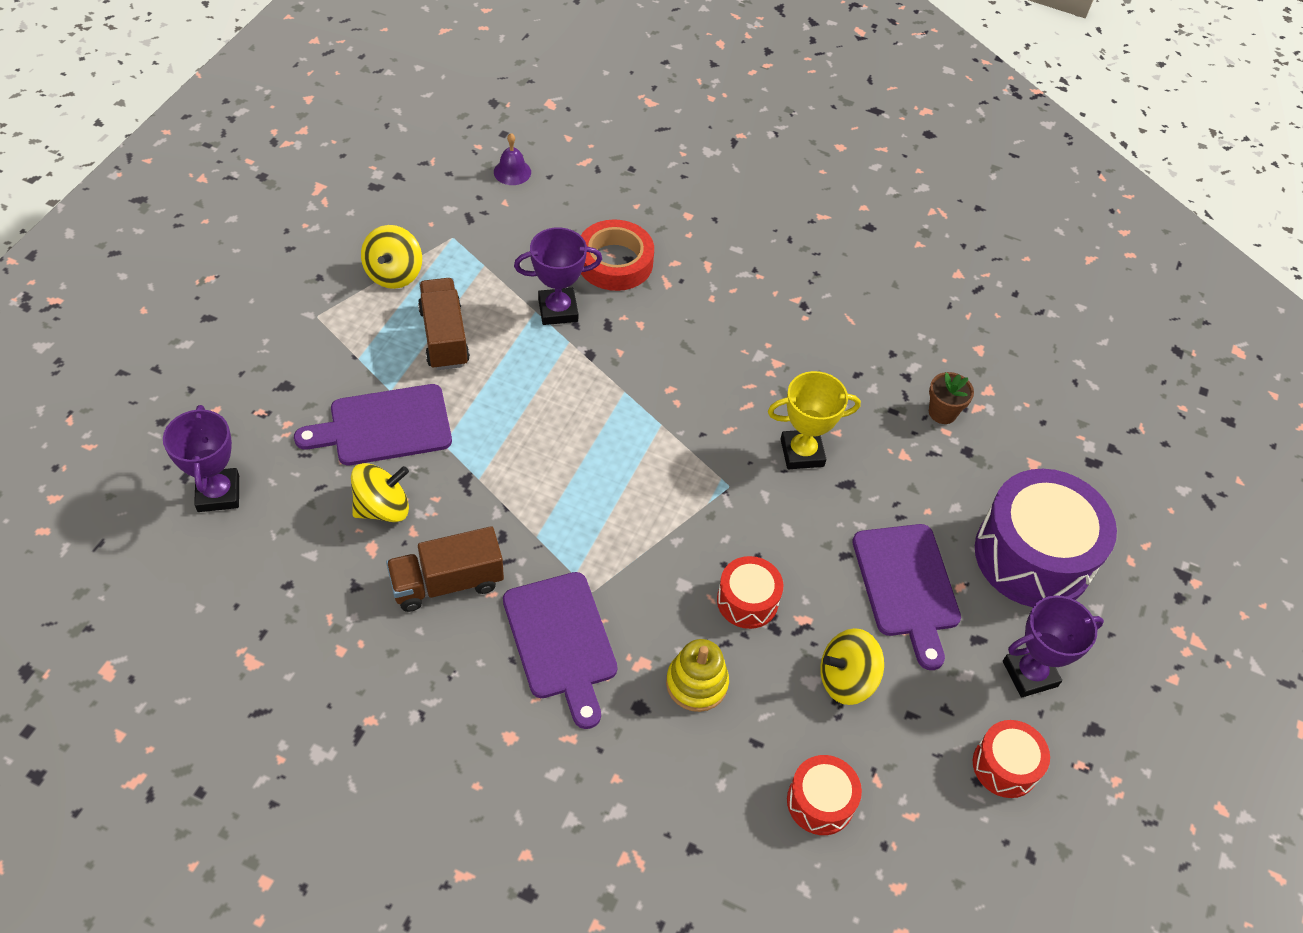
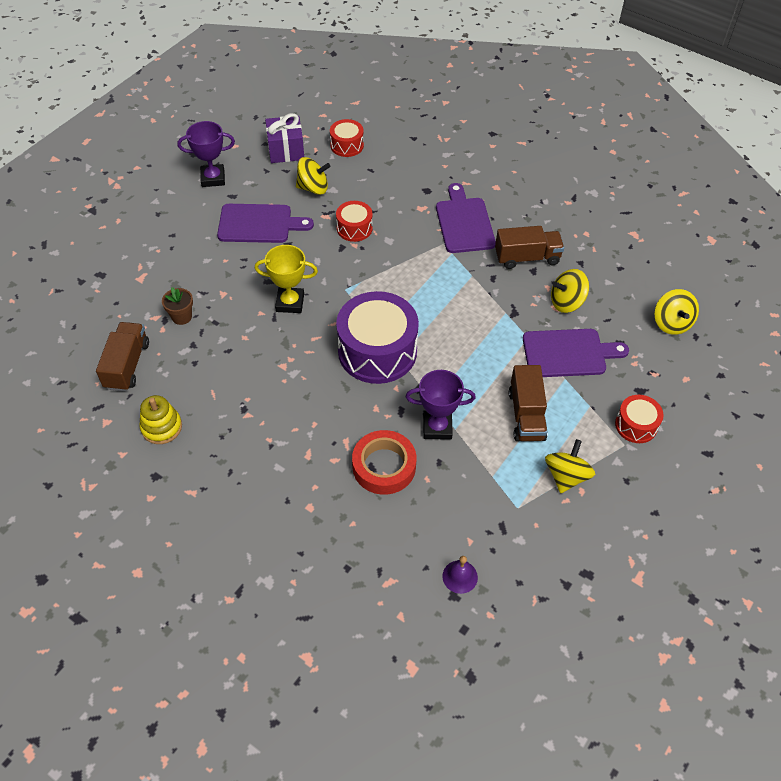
camera: 165 degrees left, 0 degrees up
purple trophy [163,405,239,512] -> yellow spinning top [654,289,699,335]
yellow stacking toy [666,639,729,712] -> yellow stacking toy moved to [139,395,182,444]
purple cutting board [852,524,961,670] -> purple cutting board turned 90 degrees clockwise [217,204,314,243]
red drum [973,720,1050,798] -> red drum moved to [615,395,664,443]
purple drum [975,469,1117,607] -> purple drum moved to [336,291,419,384]
none -> brown truck [96,322,149,391]
none -> purple gift [265,113,304,163]

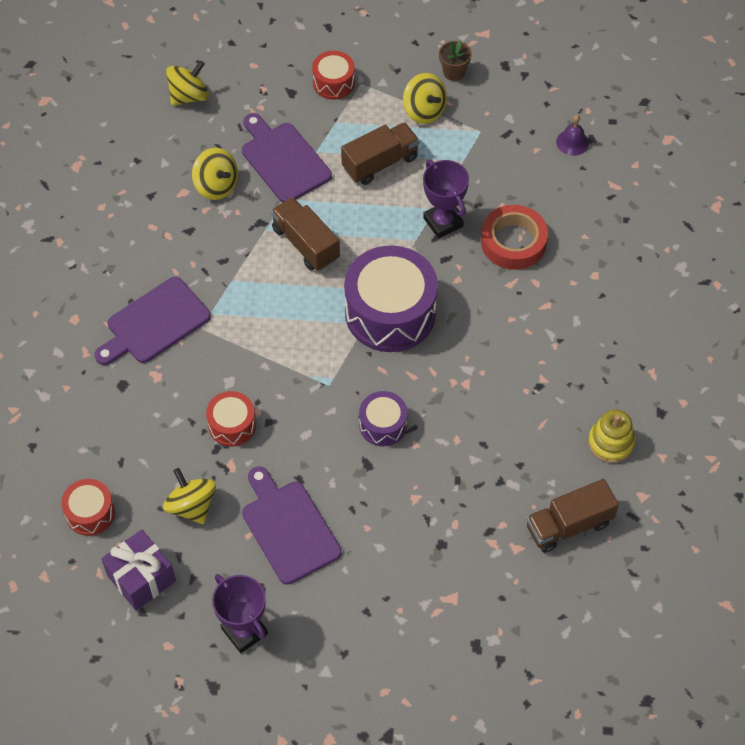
camera: 120 degrees left, 5 degrees up
brown flower pot [162,287,193,325] -> brown flower pot moved to [439,40,472,81]
yellow trophy [255,245,318,313] -> purple drum [359,391,407,446]
brown truck [495,226,564,269] -> brown truck moved to [271,197,340,271]
yellow spinning top [545,439,595,493] -> yellow spinning top turned 120 degrees counterclockwise [403,73,447,124]

